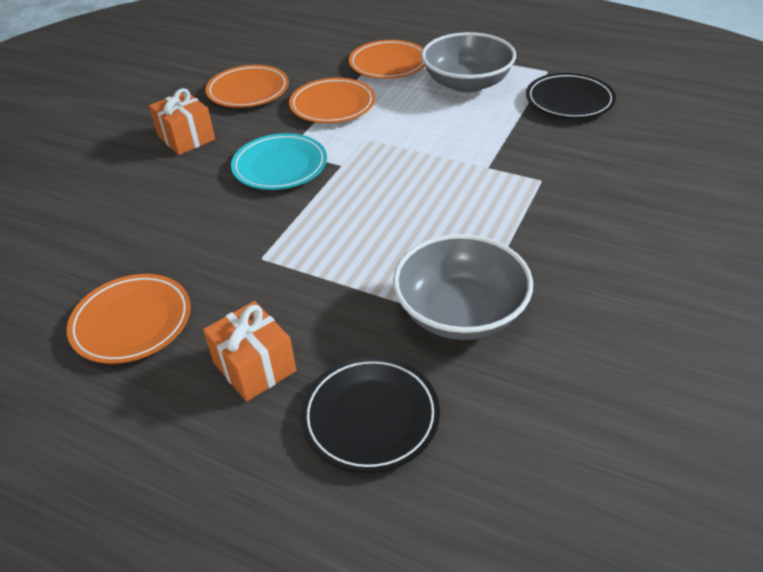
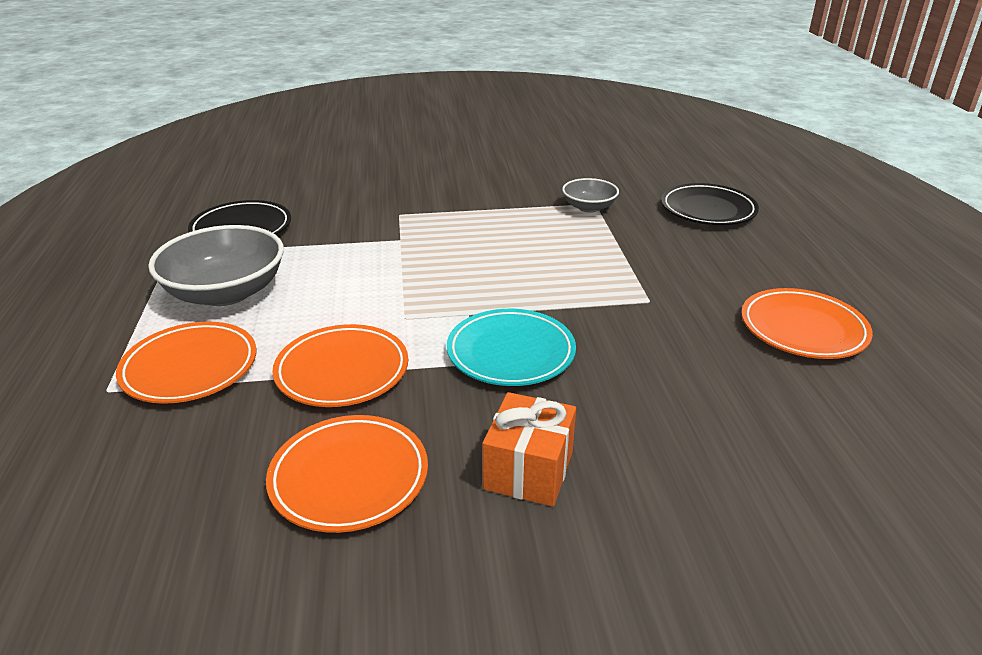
camera: 125 degrees left, 10 degrees down
orange gift [203,301,296,402] -> none
grey bowl [393,234,533,340] -> grey bowl [562,178,619,213], size x0.54

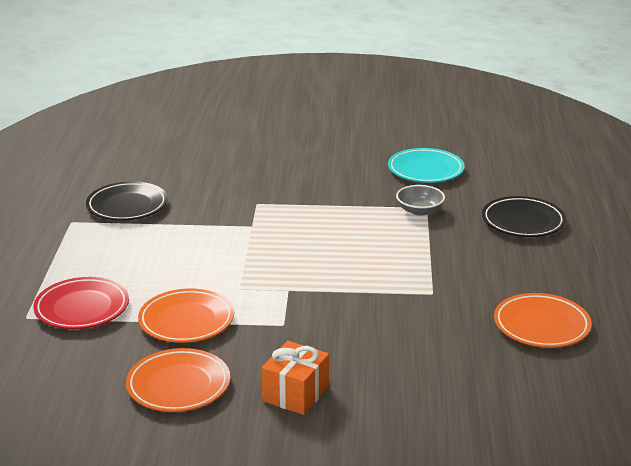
camera: 10 degrees right, 5 degrees down
orange plate [116,322,257,404] -> red plate [33,277,129,329]
grey bowl [148,225,284,306] -> none
turquoise plate [447,309,576,386] -> turquoise plate moved to [388,148,465,183]

